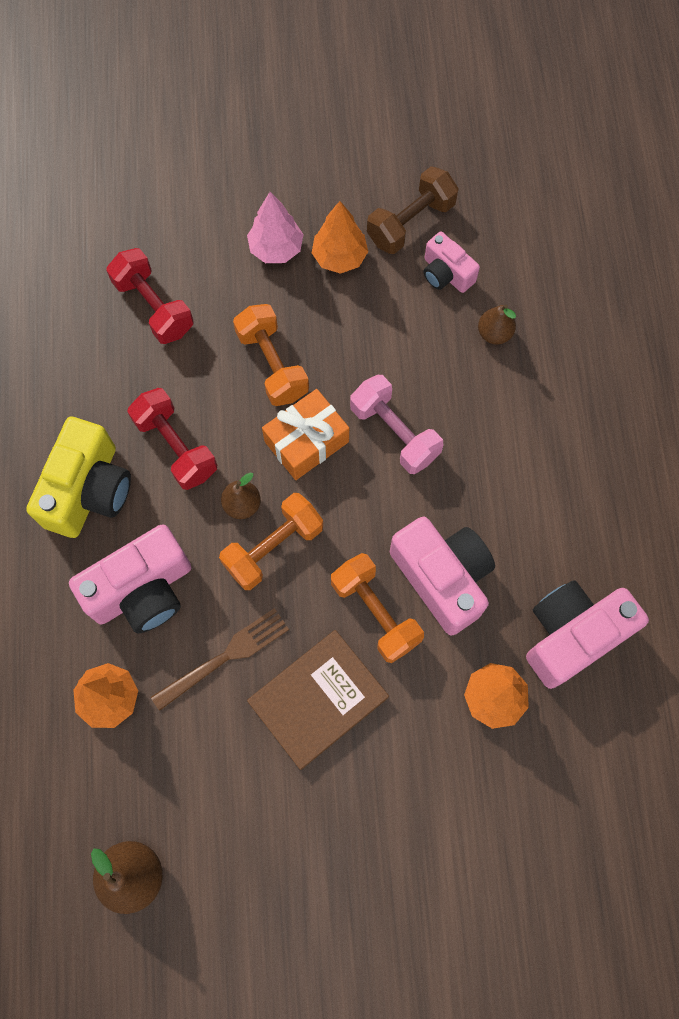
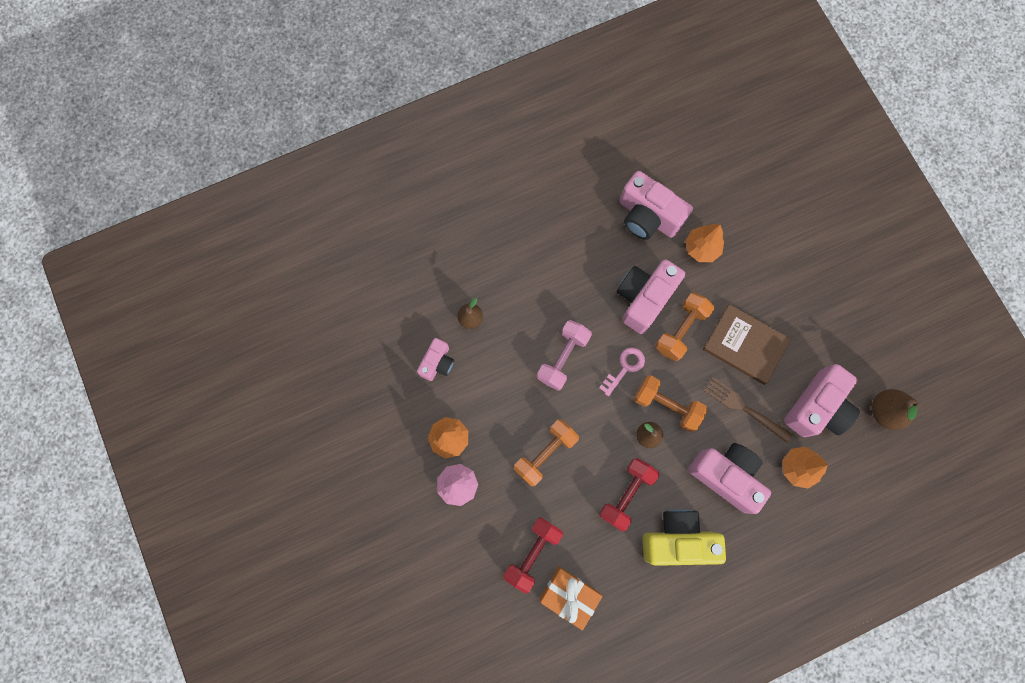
camera: 110 degrees left, 5 degrees up
orange gift [262,389,349,480] -> orange gift moved to [540,566,602,631]
brown dumbbell [367,166,459,254] -> none
none -> pink key [599,347,645,397]
none -> pink camera [784,364,860,437]

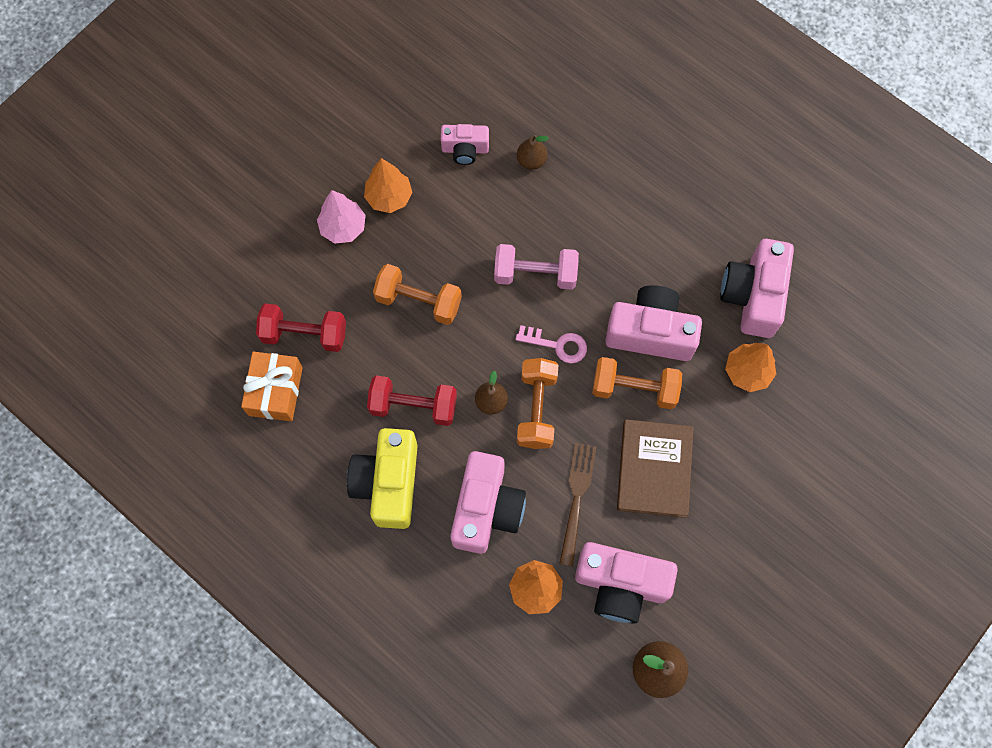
camera: 65 degrees right, 5 degrees down
yellow camera [643,509,726,566] -> yellow camera turned 150 degrees counterclockwise [347,428,418,529]

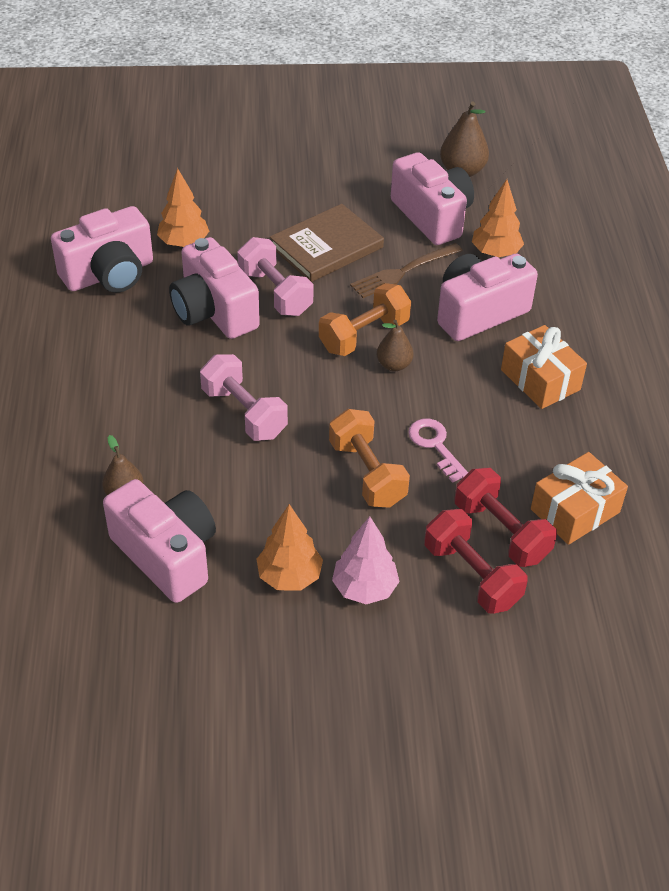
camera: 135 degrees left, 25 degrees down
yellow camera [347,428,418,529] -> orange gift [501,325,587,409]
red dumbbell [367,376,457,426] -> red dumbbell moved to [424,509,528,614]
pink camera [441,124,489,165] -> pink camera [103,479,216,603], size x1.76
pink key [516,325,587,363] -> pink key moved to [408,419,468,483]
orange dumbbell [592,357,682,409] -> pink dumbbell [237,237,314,316]

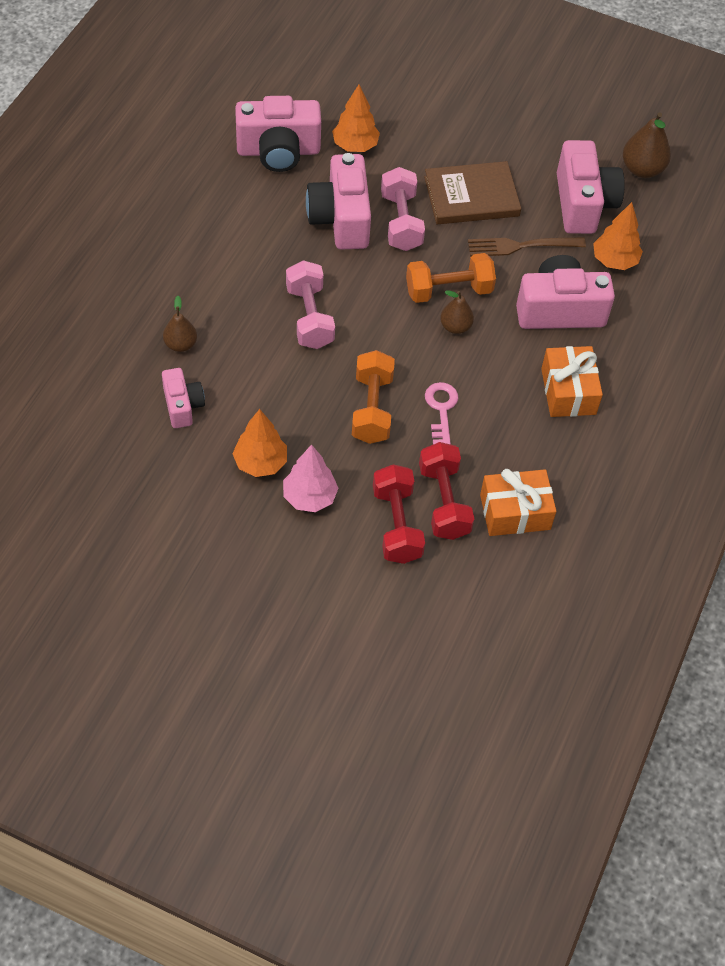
camera: 25 degrees right, 10 degrees up
pink camera [103,479,216,603] -> pink camera [162,368,205,428], size x0.57

